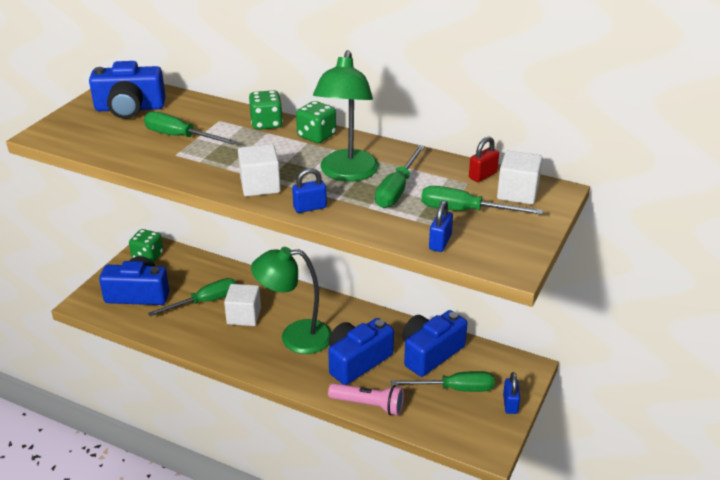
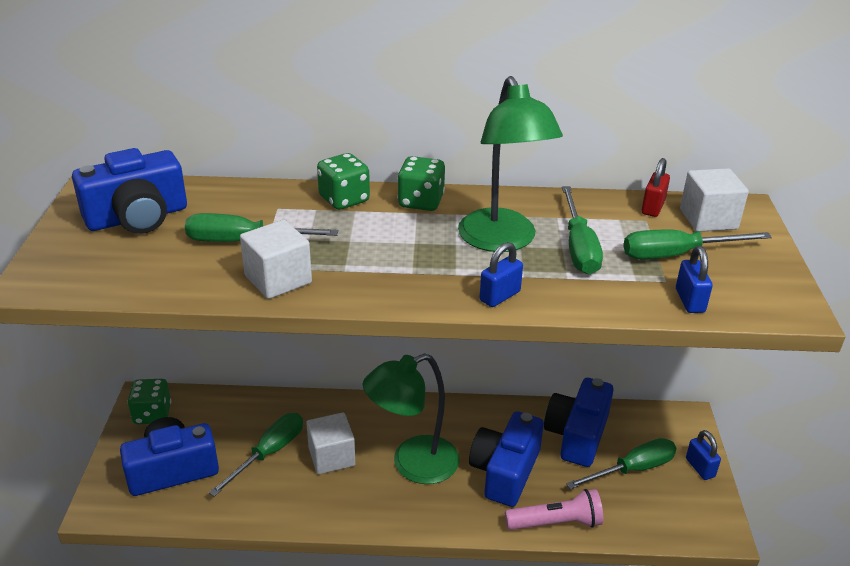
camera: 25 degrees left, 0 degrees up
white cube [238,144,281,197] -> white cube moved to [240,220,312,299]

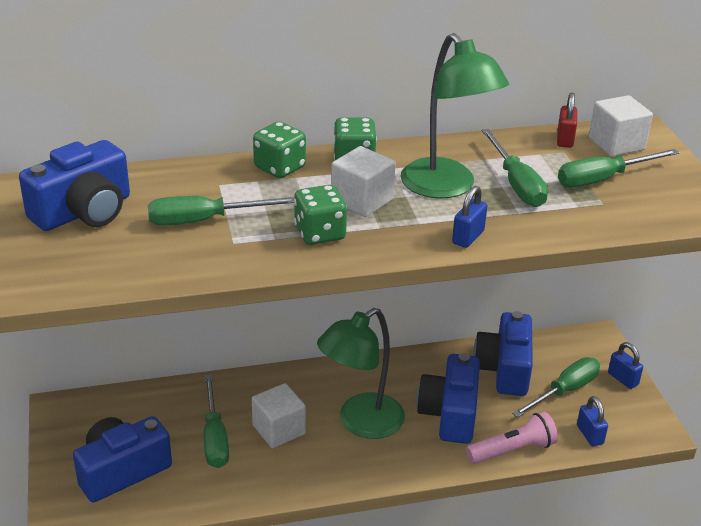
camera: 15 degrees left, 0 degrees up
green dice [127,379,171,424] -> green dice moved to [294,185,347,245]
green screwdriver [209,413,303,497] -> green screwdriver turned 150 degrees clockwise [204,374,229,468]
white cube [240,220,312,299] -> white cube moved to [331,146,395,217]
blue padlock [676,246,713,313] -> blue padlock moved to [577,396,608,446]

